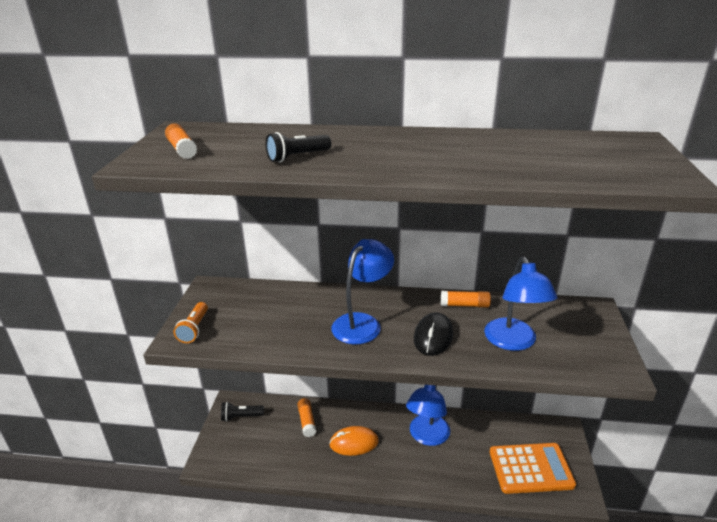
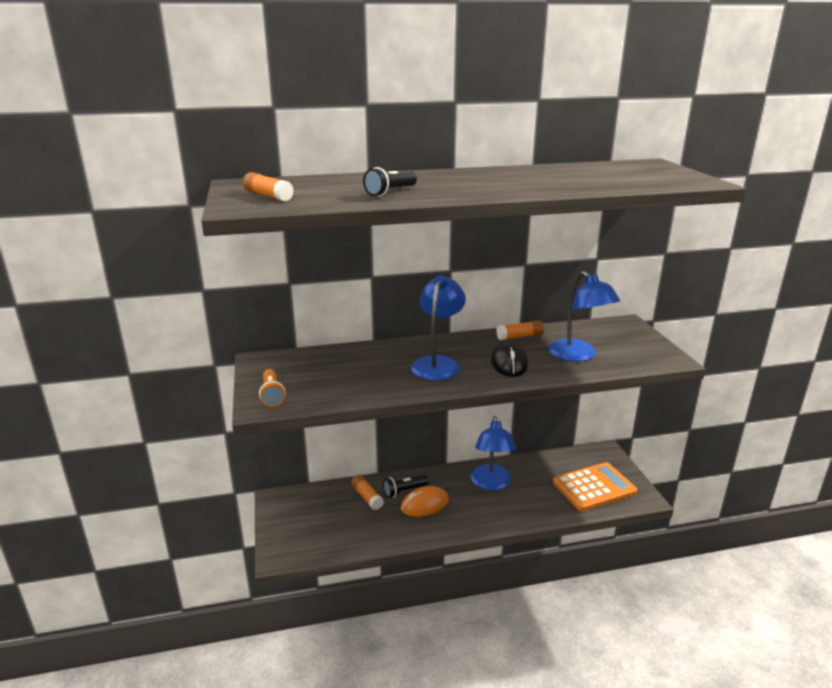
camera: 20 degrees left, 5 degrees down
black flashlight [221,402,264,421] -> black flashlight moved to [383,475,429,498]

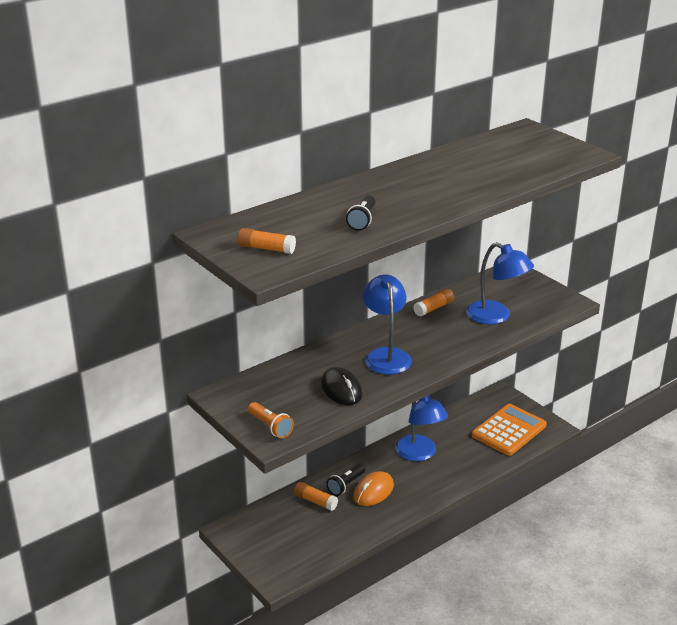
camera: 25 degrees left, 5 degrees up
black mouse [491,341,528,377] -> black mouse moved to [321,367,362,405]

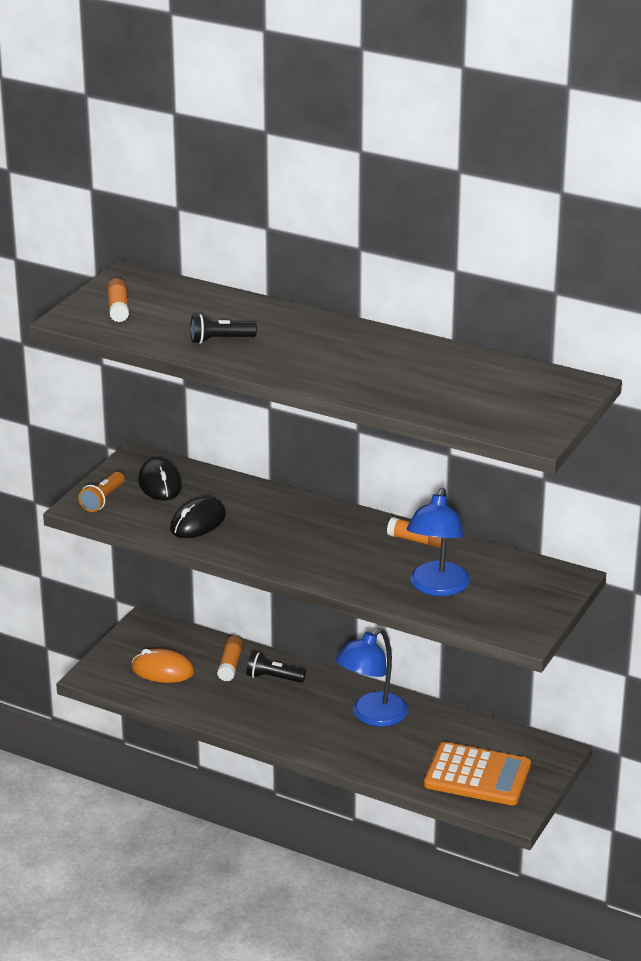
camera: 65 degrees right, 0 degrees up
orange mouse [353,471,394,506] -> orange mouse moved to [132,649,194,683]
blue lamp [363,275,412,375] -> none
none -> black mouse [138,458,182,501]

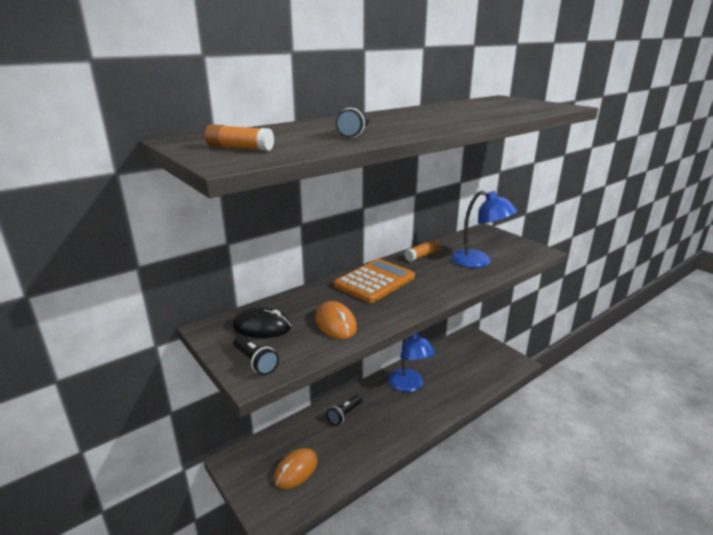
camera: 65 degrees left, 5 degrees down
orange flashlight [78,472,124,512] -> black flashlight [233,335,279,375]
black mouse [170,497,226,538] -> orange mouse [315,301,357,339]
orange glue stick [217,635,243,681] -> none
orange calculator [424,742,531,805] -> orange calculator moved to [334,259,415,303]

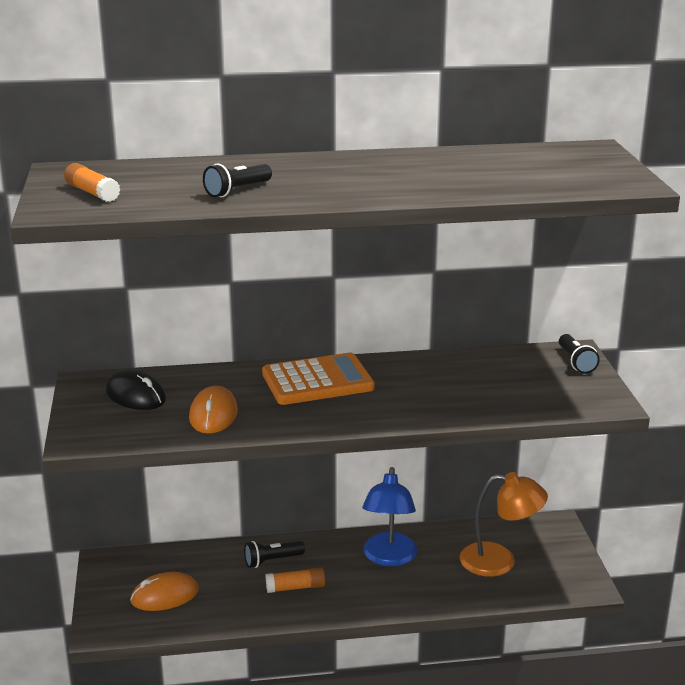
camera: 30 degrees right, 0 degrees up
black flashlight [233,335,279,375] -> black flashlight moved to [559,334,600,374]
orange glue stick [404,239,440,262] -> orange glue stick moved to [266,567,325,593]
blue lamp [451,190,517,268] -> none
none -> orange lamp [460,472,548,577]

